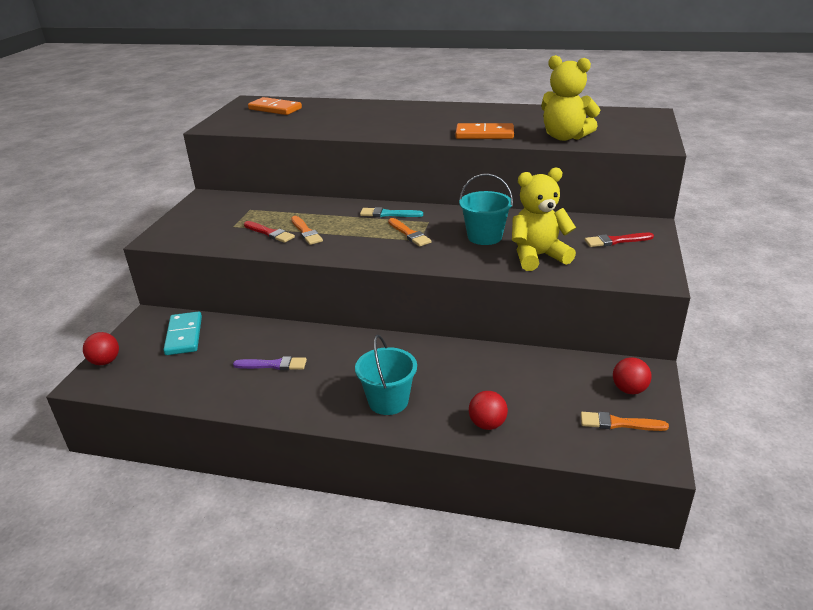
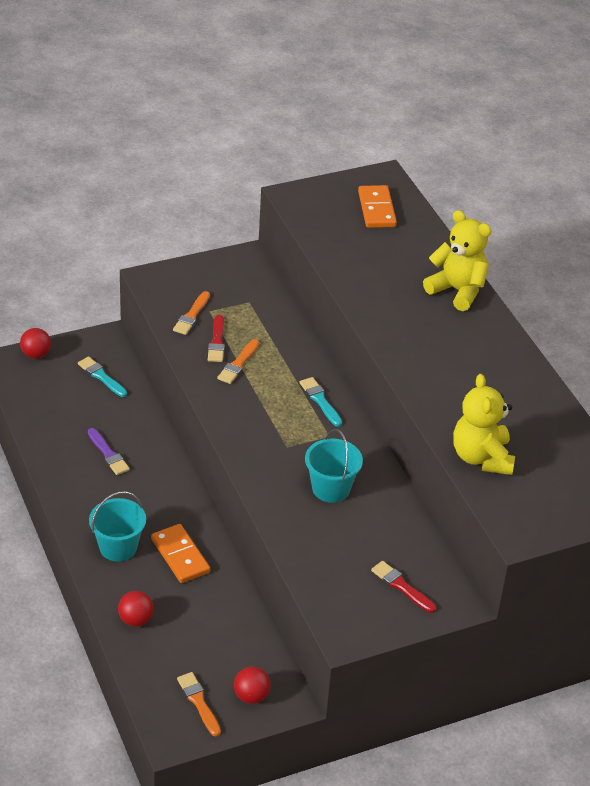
camera: 50 degrees right, 10 degrees up
turquoise domino [164,311,202,355] -> turquoise brush [78,356,127,397]
orange brush [388,218,432,247] -> orange brush moved to [173,291,210,335]
orange domino [455,123,514,139] -> orange domino moved to [151,524,210,583]
yellow teddy bear [512,168,576,271] -> yellow teddy bear moved to [423,210,491,311]

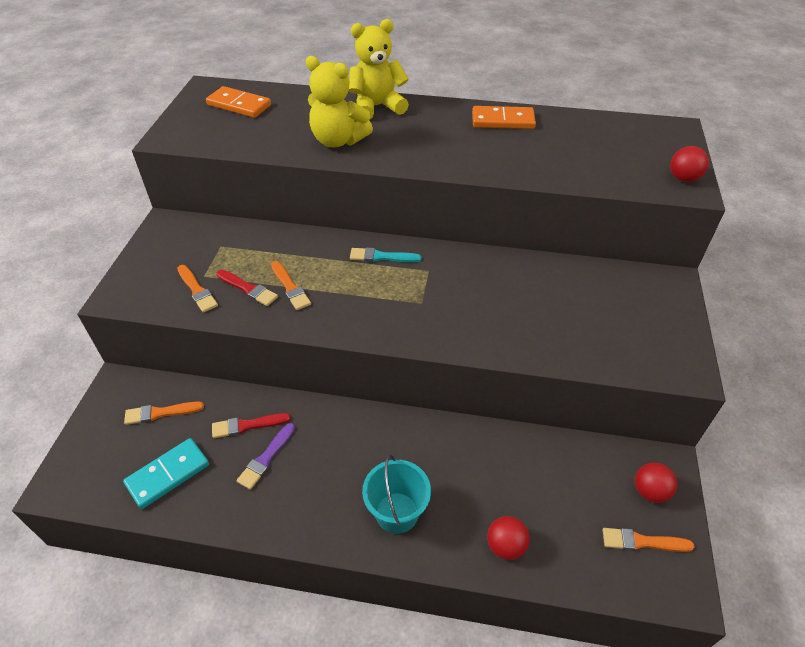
camera: 55 degrees left, 5 degrees up
red ball [20,328,51,359] -> red ball moved to [670,146,709,182]
turquoise brush [78,356,127,397] -> orange brush [124,402,204,425]
purple brush [88,428,130,475] -> purple brush turned 120 degrees clockwise [236,423,295,490]
orange domino [151,524,210,583] -> orange domino moved to [472,106,536,129]
turquoise bucket [305,429,363,503] -> none
red brush [371,561,436,613] -> red brush moved to [212,413,291,438]
yellow teddy bear [453,374,515,475] -> yellow teddy bear moved to [306,56,373,147]
none -> turquoise domino [123,438,209,509]

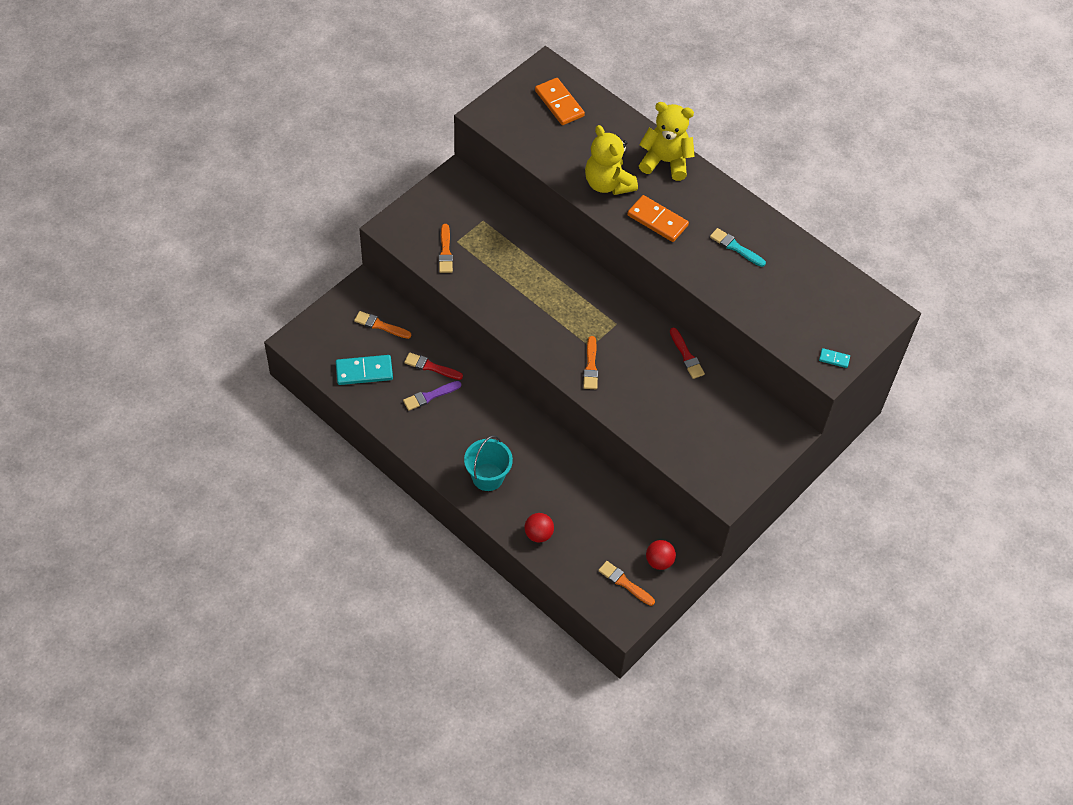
camera: 30 degrees right, 10 degrees up
red brush [216,270,278,306] -> red brush moved to [670,328,705,379]
orange brush [271,261,311,310] -> orange brush moved to [583,336,598,389]
turquoise brush [350,248,422,262] -> turquoise brush moved to [710,228,766,267]
orange domino [472,106,536,129] -> orange domino moved to [627,195,689,242]
red ball [670,146,709,182] -> turquoise domino [819,348,850,368]

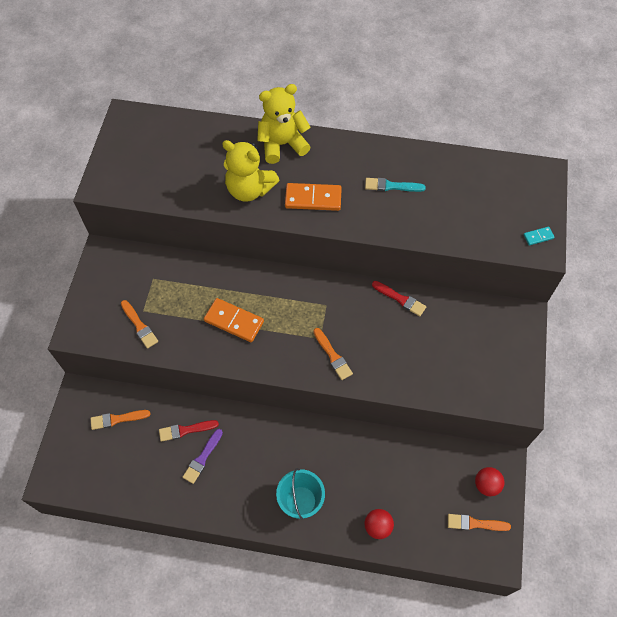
camera: 30 degrees left, 5 degrees up
turquoise domino [336,355,393,385] -> none
orange domino [535,78,585,125] -> orange domino moved to [204,298,264,342]

